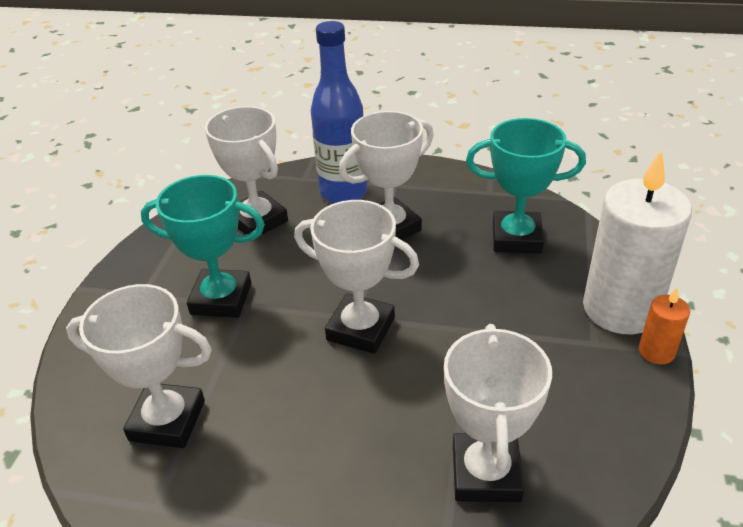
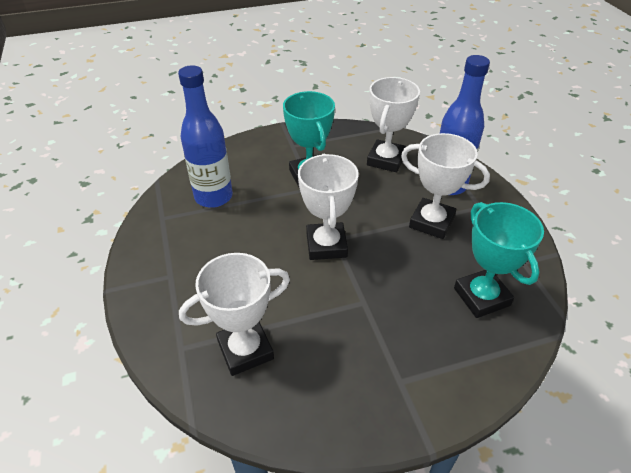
camera: 60 degrees right, 5 degrees up
white trophy [66,284,212,448] -> blue bottle [178,65,233,208]
white candle [583,149,692,334] -> none
orange candle [639,288,690,364] -> none

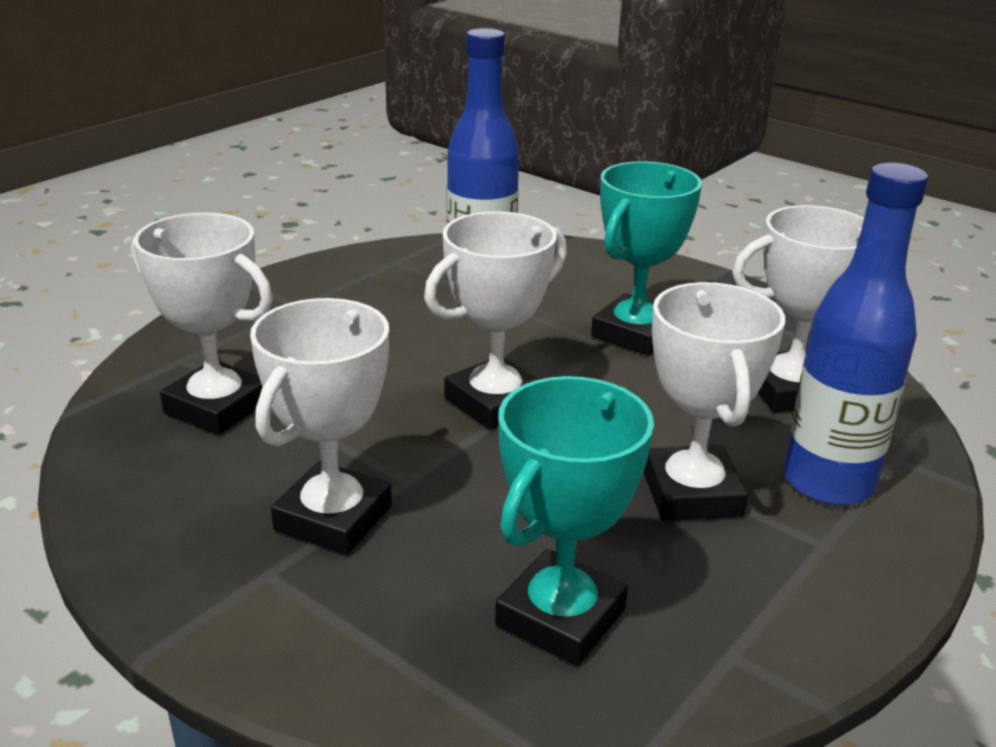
camera: 55 degrees right, 15 degrees down
none -> white trophy [250,298,392,555]

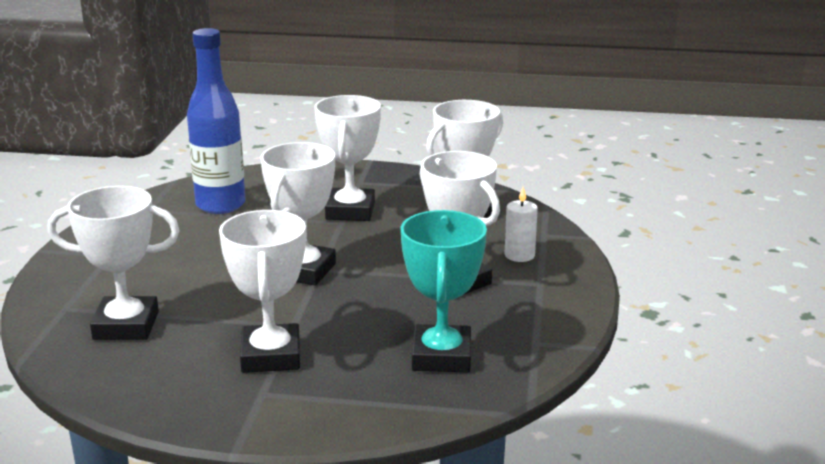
camera: 30 degrees left, 5 degrees down
turquoise trophy [591,161,702,355] -> white trophy [314,95,381,221]
blue bottle [783,163,928,505] -> white candle [505,187,538,262]

